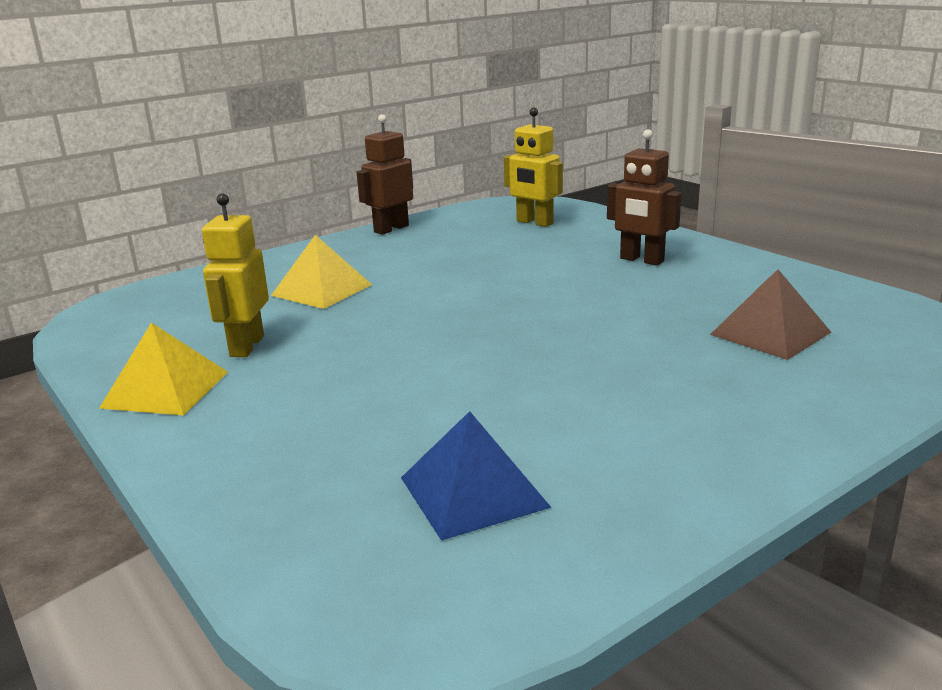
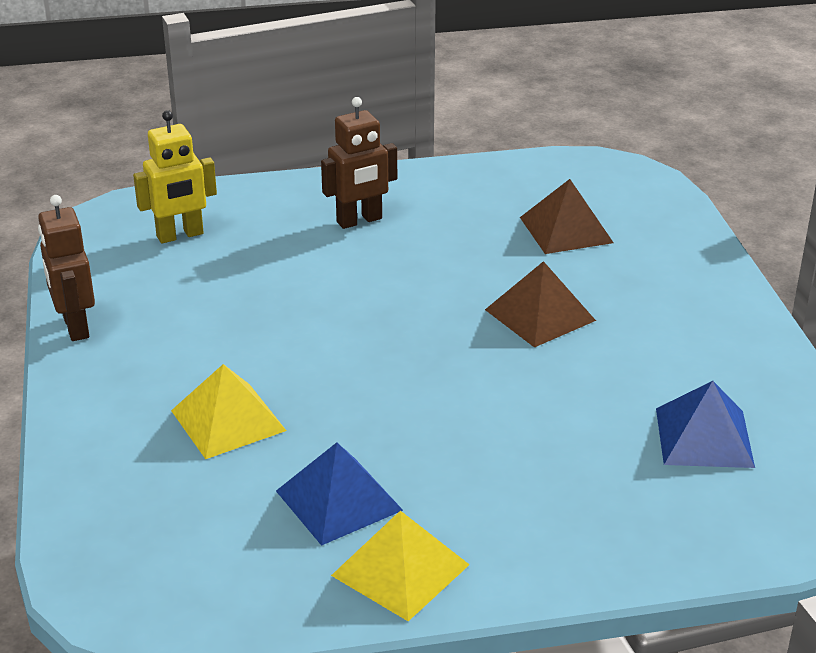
camera: 65 degrees left, 10 degrees up
yellow robot [202,193,269,357] -> blue pyramid [276,442,403,546]
none -> brown pyramid [485,261,596,348]

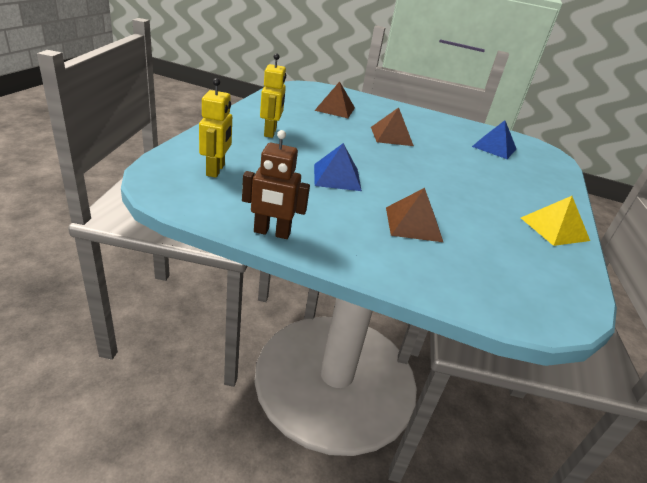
camera: 65 degrees left, 0 degrees up
yellow pyramid [171,364,287,459] -> brown pyramid [386,188,443,242]
blue pyramid [276,442,403,546] -> blue pyramid moved to [314,143,362,191]
brown robot [321,97,397,229] -> yellow robot [260,54,286,138]

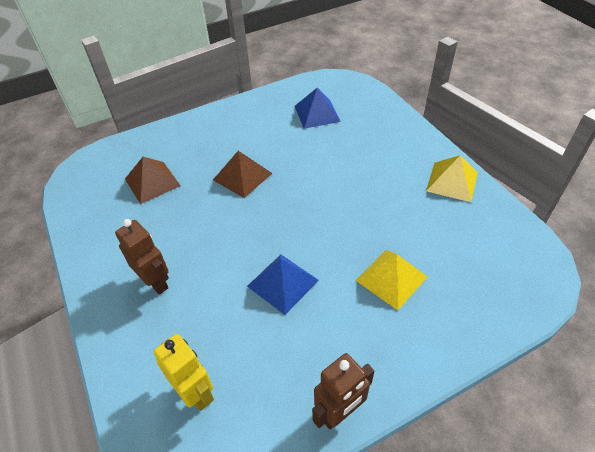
camera: 40 degrees left, 15 degrees up
yellow robot [260,54,286,138] -> brown robot [115,219,169,295]
brown pyramid [386,188,443,242] -> yellow pyramid [355,250,427,310]

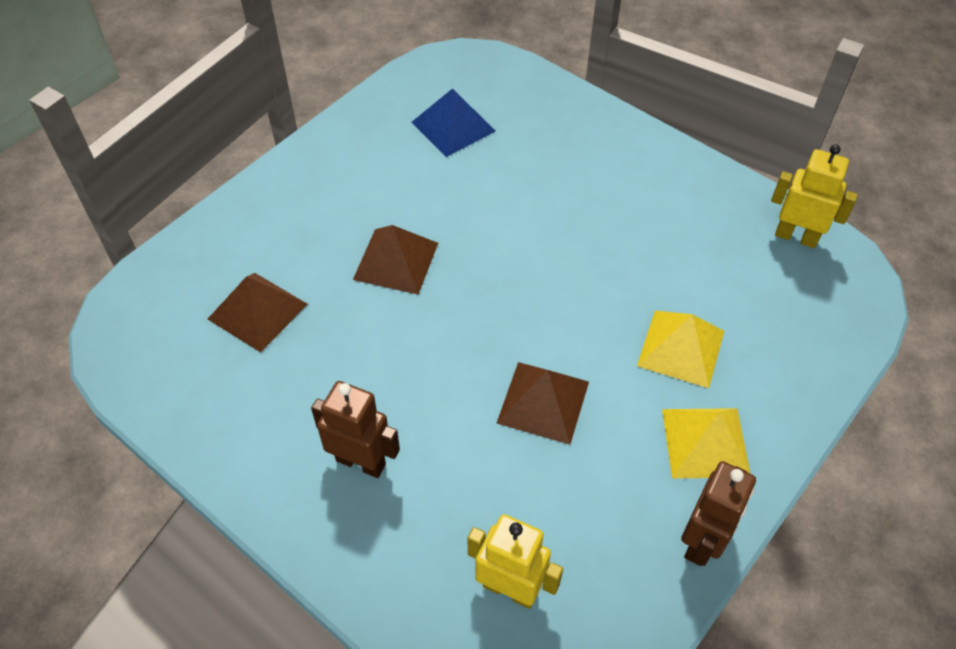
camera: 25 degrees left, 5 degrees up
blue pyramid [247,255,319,315] -> brown pyramid [497,362,589,445]
yellow pyramid [426,155,478,202] -> yellow pyramid moved to [662,408,750,478]
none -> yellow robot [771,144,858,248]

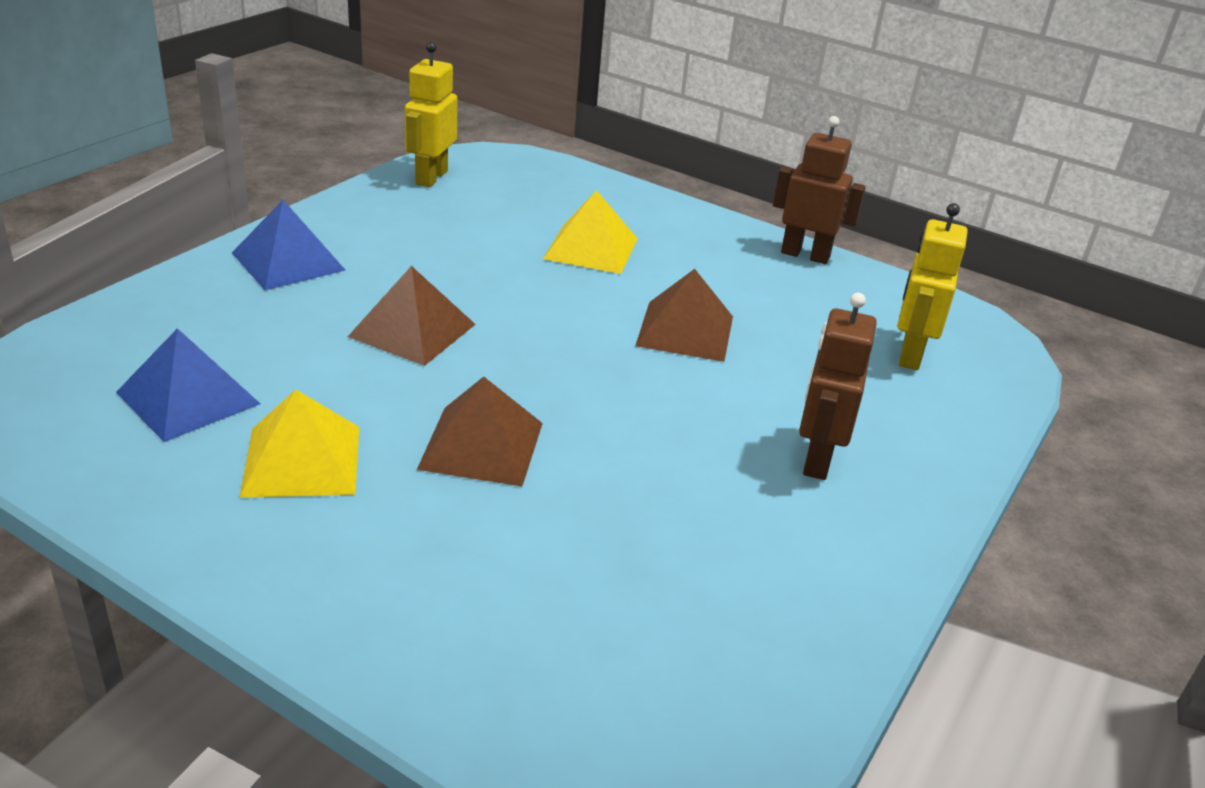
camera: 100 degrees left, 20 degrees down
brown pyramid [208,273,307,352] -> brown pyramid moved to [348,266,475,366]
yellow pyramid [662,408,750,478] -> yellow pyramid moved to [239,389,359,498]
none -> blue pyramid [232,200,346,290]

